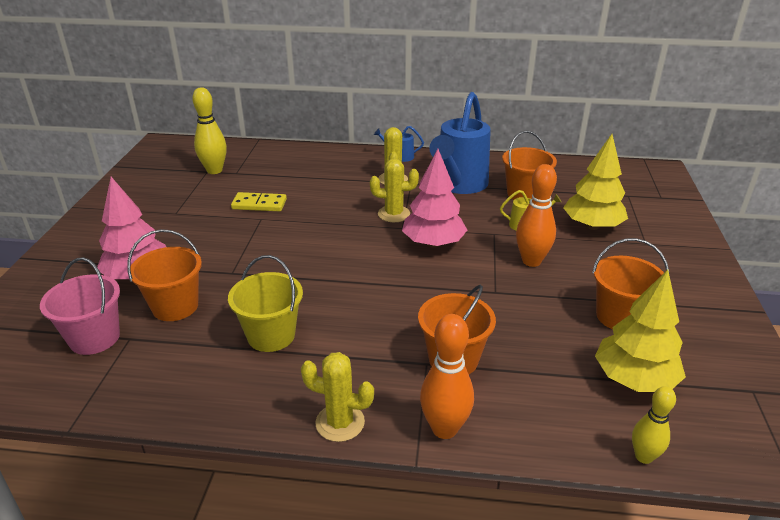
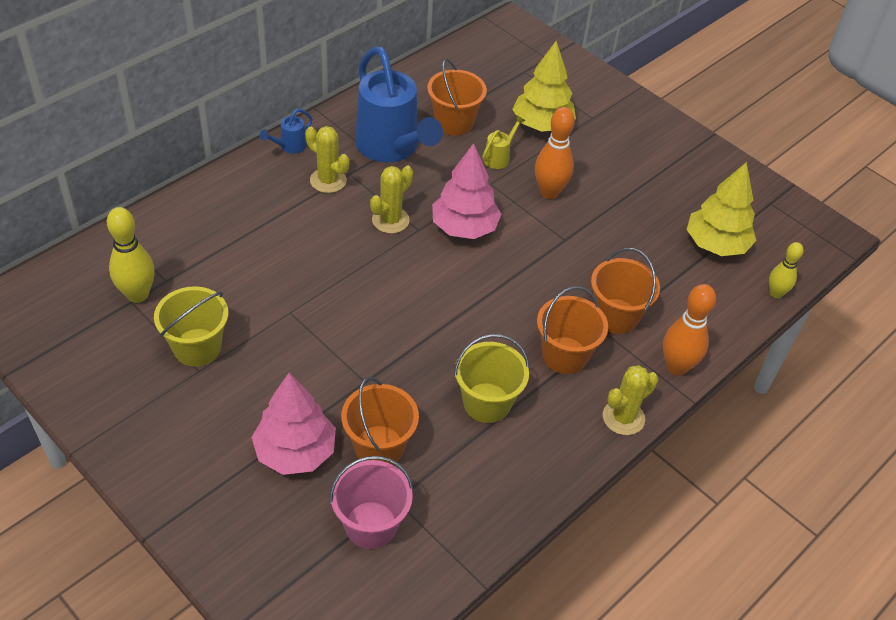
camera: 55 degrees left, 15 degrees up
yellow domino [231,192,287,211] -> none
orange bucket [592,238,670,329] -> orange bucket moved to [537,286,608,374]
none -> yellow bucket [154,286,228,366]

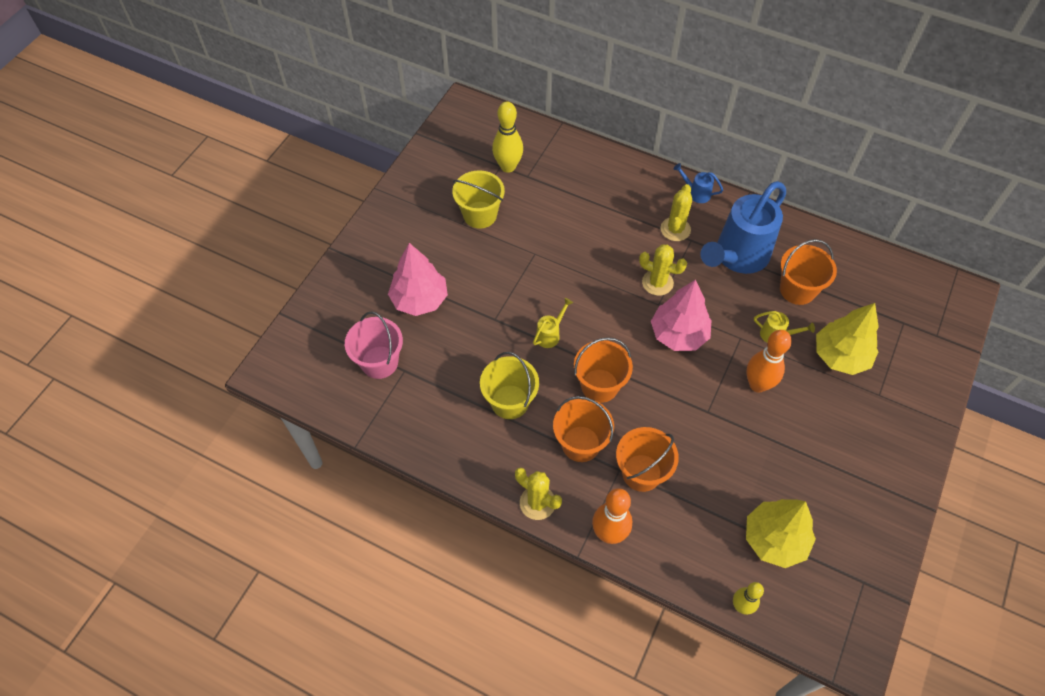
camera: 75 degrees right, 10 degrees up
orange bucket [341,377,419,465] -> orange bucket moved to [574,337,633,403]
none -> yellow watering can [533,298,573,348]

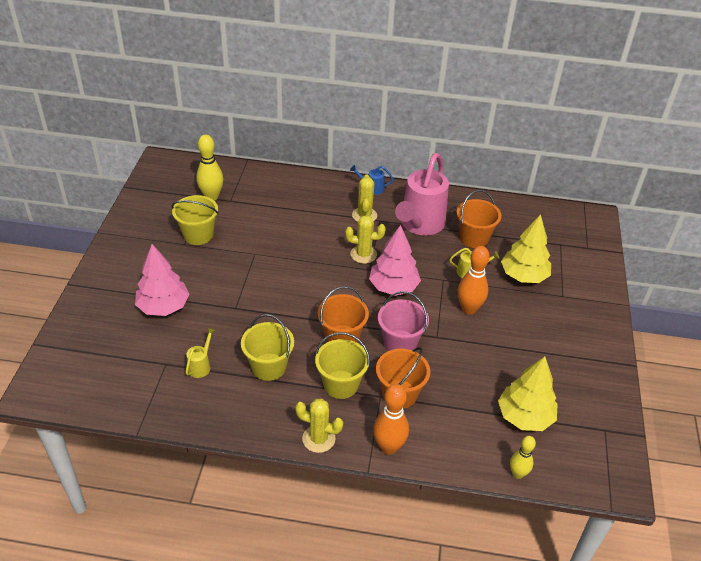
camera: 20 degrees left, 15 degrees down
pink bucket [345,311,403,379] -> pink bucket moved to [378,291,429,351]
yellow watering can [533,298,573,348] -> yellow watering can moved to [186,328,216,378]
orange bucket [553,396,614,462] -> yellow bucket [315,332,370,399]
blue watering can [700,181,786,274] -> pink watering can [395,153,449,235]

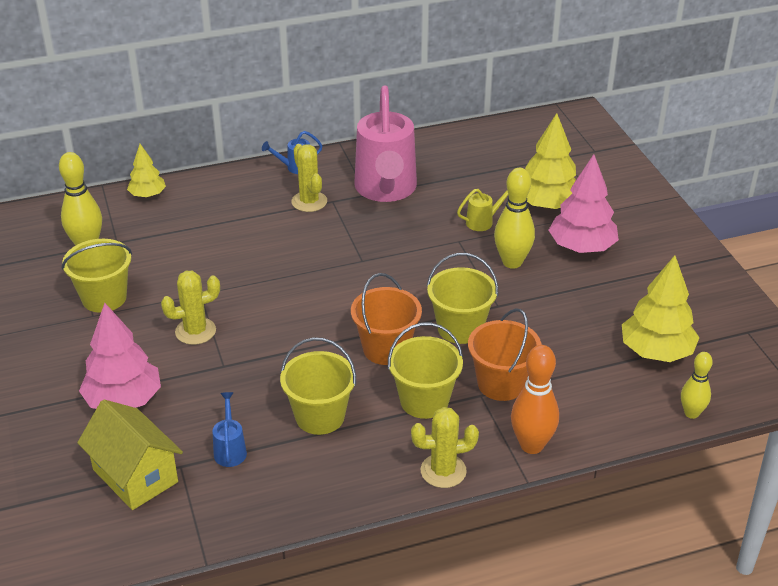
camera: 25 degrees left, 5 degrees down
yellow watering can [186,328,216,378] -> blue watering can [212,392,247,467]
yellow cactus [345,215,386,264] -> yellow cactus moved to [161,271,220,345]
pink tree [369,225,421,296] -> pink tree moved to [549,154,619,253]
pink bucket [378,291,429,351] -> yellow bucket [427,253,498,344]
orange bucket [457,190,501,248] -> none
orange bowling pin [458,246,490,315] -> yellow bowling pin [494,168,535,269]
none -> yellow house [77,399,183,510]
none -> yellow tree [127,144,166,198]

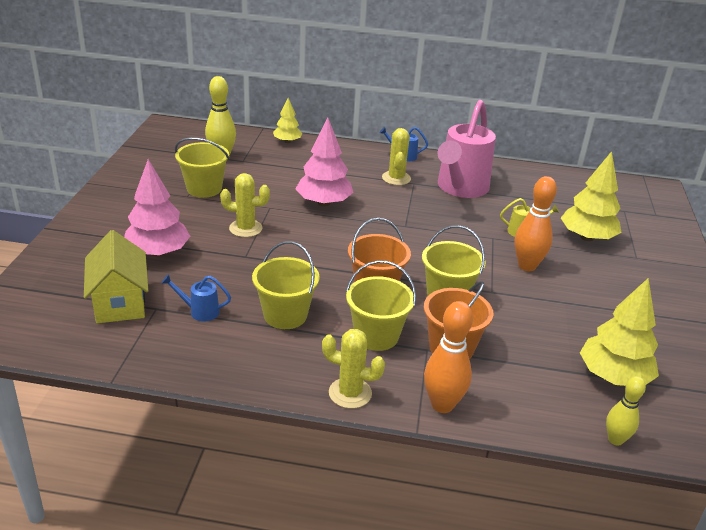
camera: 25 degrees right, 5 degrees down
blue watering can [212,392,247,467] -> blue watering can turned 105 degrees counterclockwise [161,274,231,322]
yellow bowling pin [494,168,535,269] -> orange bowling pin [515,176,557,271]
pink tree [549,154,619,253] -> pink tree moved to [296,117,354,206]

